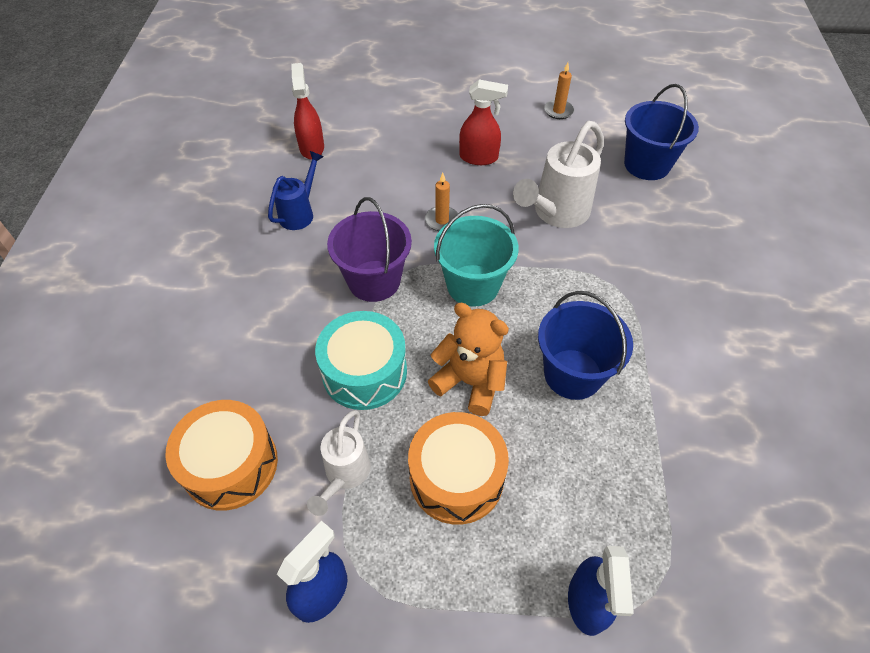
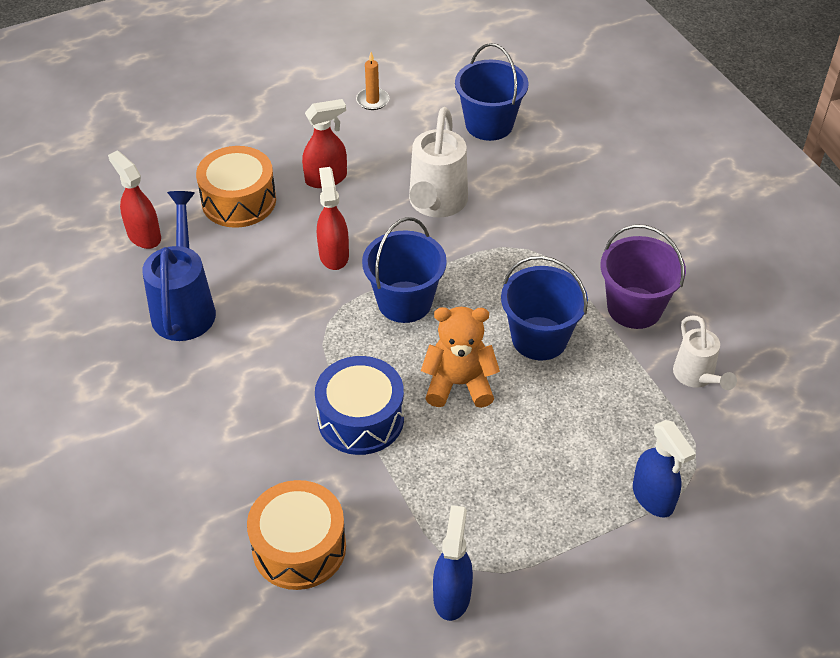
camera: 30 degrees left, 5 degrees down
blue watering can [268,151,324,230] -> blue watering can [142,191,216,341], size x1.64
white watering can [307,410,371,516] -> white watering can moved to [673,315,737,390]
turquoise drum [315,311,407,410] -> blue drum [315,356,404,455]
purple bucket [327,197,412,302] -> purple bucket moved to [600,224,686,329]
orange drum [408,412,509,525] -> orange drum moved to [196,146,276,228]
orange candle [425,173,458,231] -> red spray bottle [317,167,349,270]
turquoise bucket [434,204,519,307] -> blue bucket [362,217,447,323]

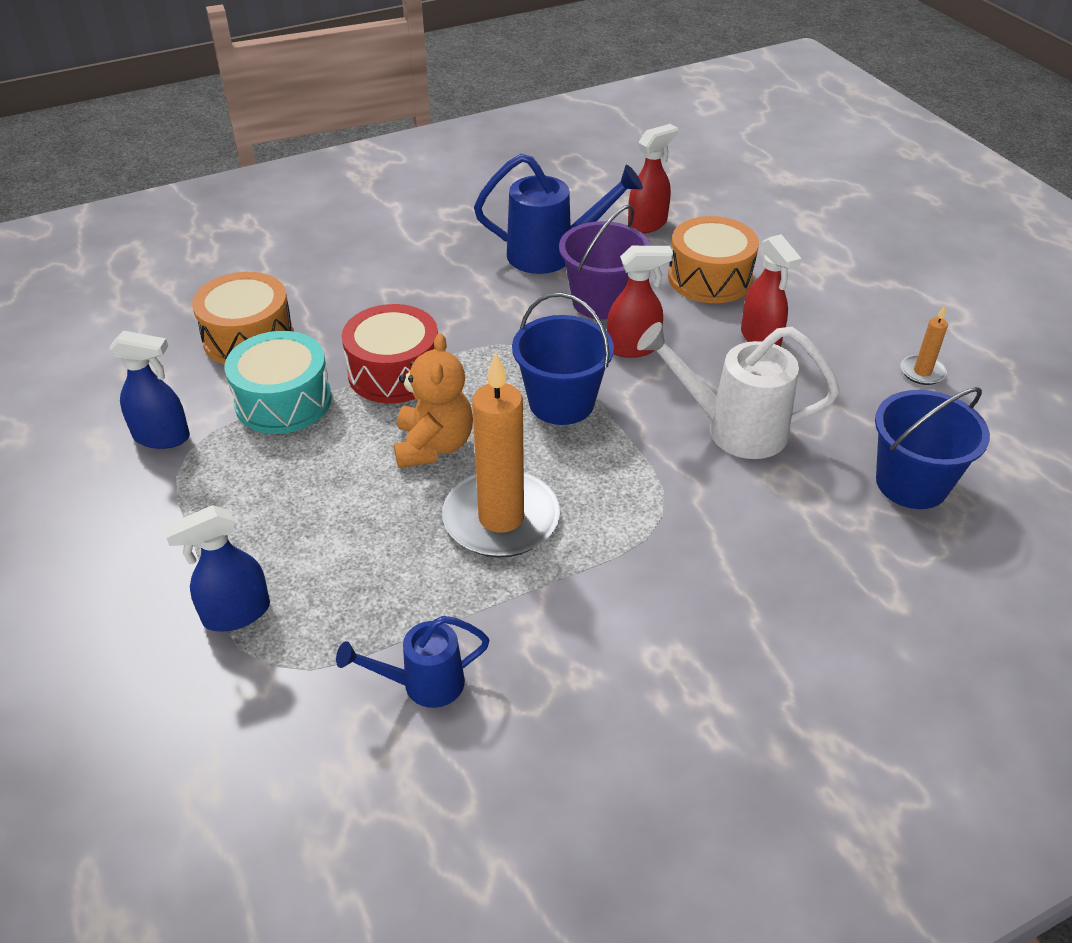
camera: 90 degrees right, 5 degrees down
blue drum [315,356,404,455] -> red drum [341,304,438,403]
blue bucket [501,256,588,360] -> orange candle [442,352,560,558]
purple bucket [600,224,686,329] -> purple bucket moved to [559,204,650,320]
white watering can [673,315,737,390] -> blue watering can [336,616,489,708]
none -> turquoise drum [225,331,332,434]

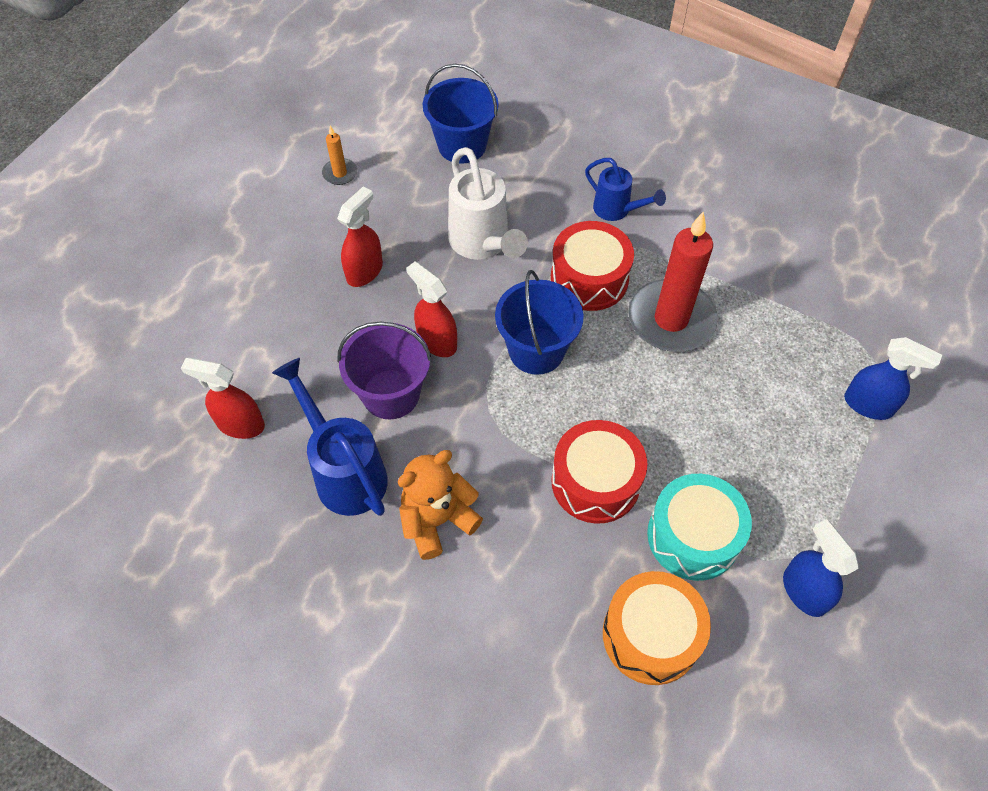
camera: 125 degrees left, 15 degrees up
blue watering can [336,616,489,708] -> blue watering can moved to [585,158,666,221]
orange teddy bear [394,333,473,468] -> orange teddy bear moved to [398,450,483,560]
orange candle [442,352,560,558] -> red candle [628,212,718,352]
orange drum [668,216,759,303] -> none
none -> red drum [551,221,634,311]

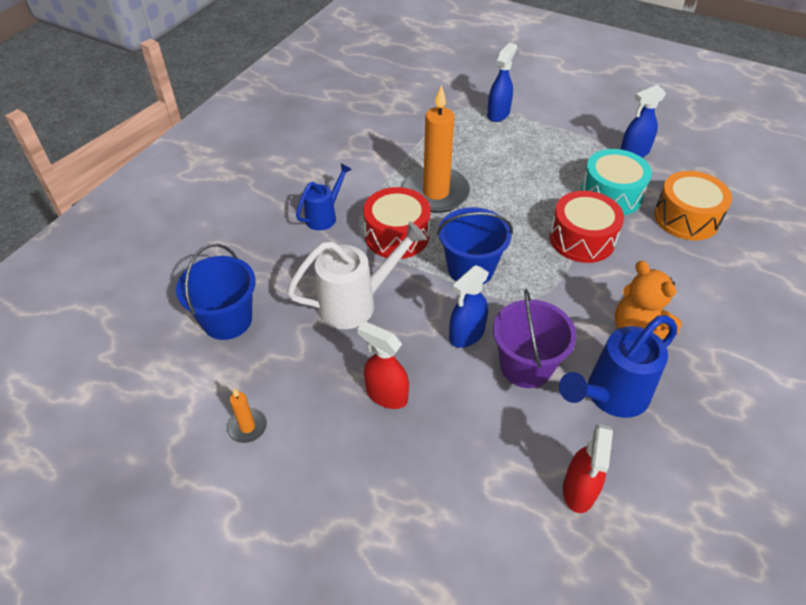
camera: 90 degrees left, 10 degrees down
red spray bottle [406,261,457,357] -> blue spray bottle [449,265,489,348]
red candle [628,212,718,352] -> orange candle [403,85,470,213]

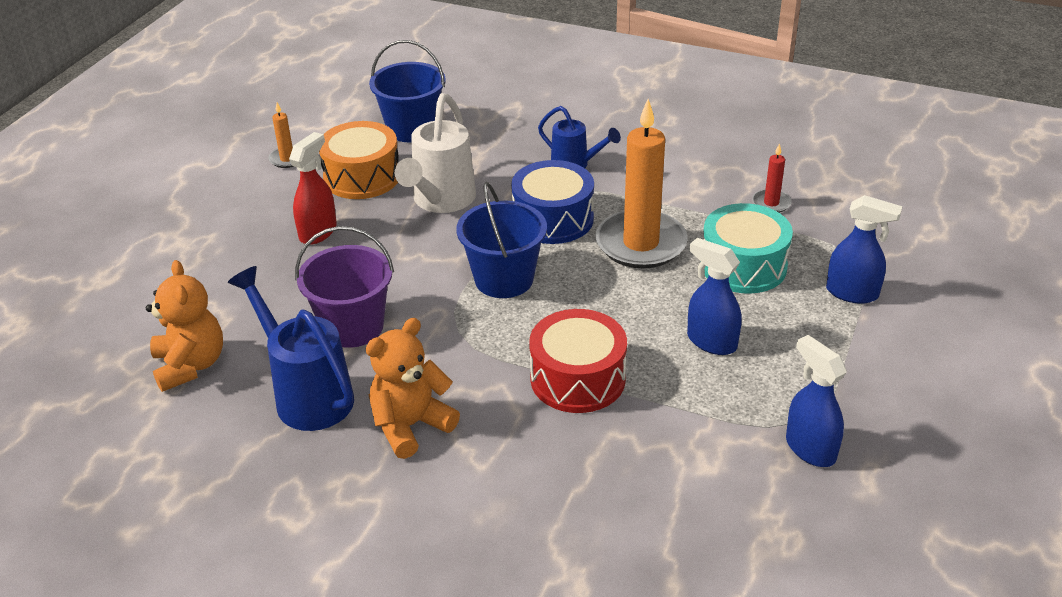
camera: 85 degrees right, 10 degrees down
white watering can [287,221,427,329] -> white watering can turned 45 degrees clockwise [395,93,476,213]
red drum [363,187,430,259] -> blue drum [511,160,594,244]
blue spray bottle [449,265,489,348] -> blue spray bottle moved to [687,238,742,355]
red spray bottle [563,424,613,513] -> orange teddy bear [146,260,223,392]
turquoise drum [580,149,652,215] -> turquoise drum moved to [704,203,793,294]
orange drum [654,171,732,240] -> orange drum moved to [319,121,399,199]
none -> red candle [752,143,792,213]

